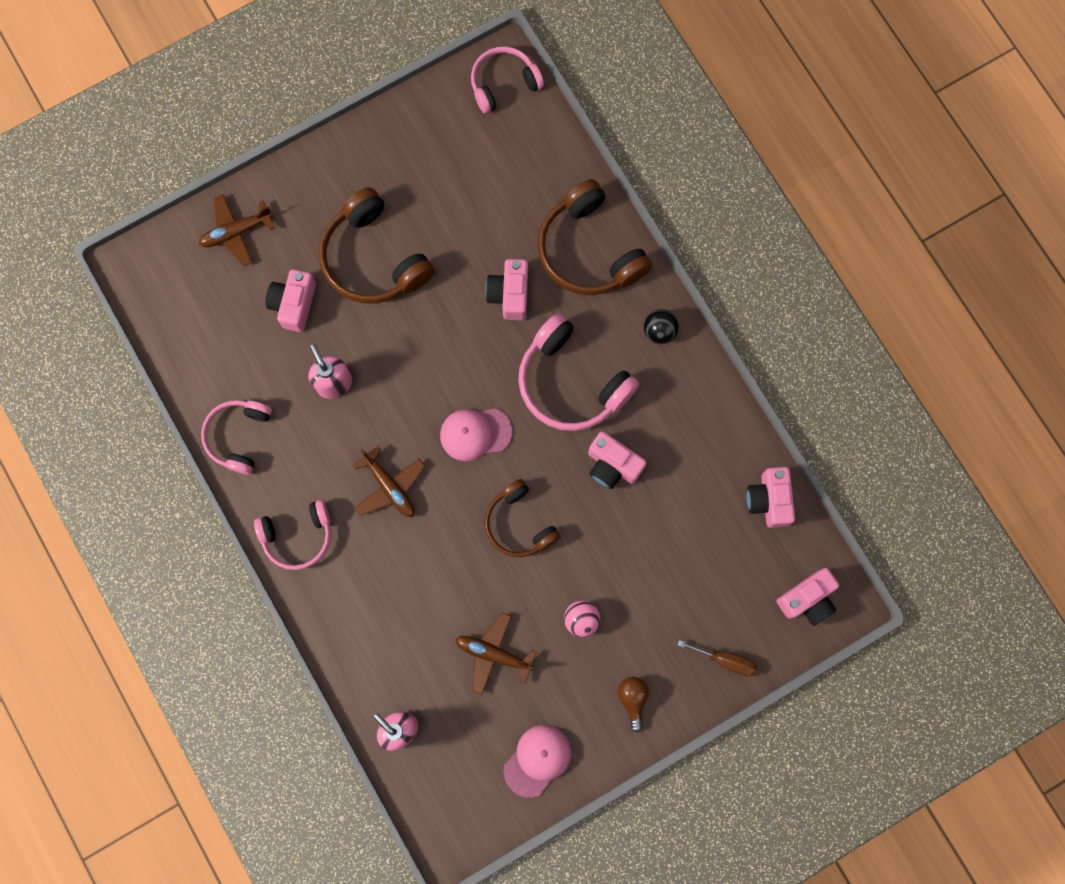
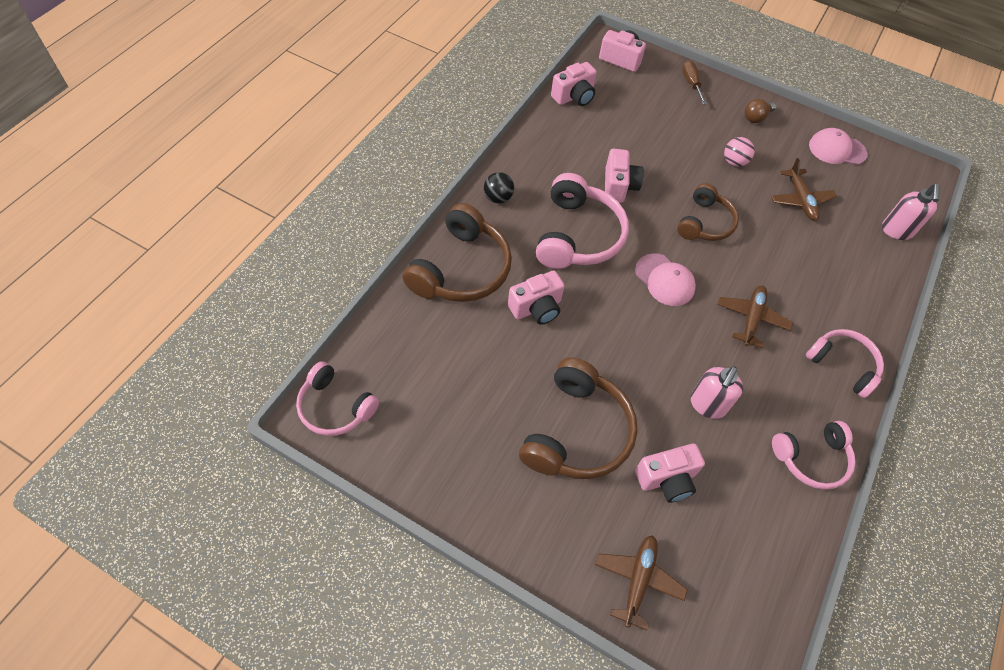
camera: 125 degrees left, 20 degrees down
brown plane [199,194,275,266] -> brown plane turned 105 degrees counterclockwise [595,535,688,630]

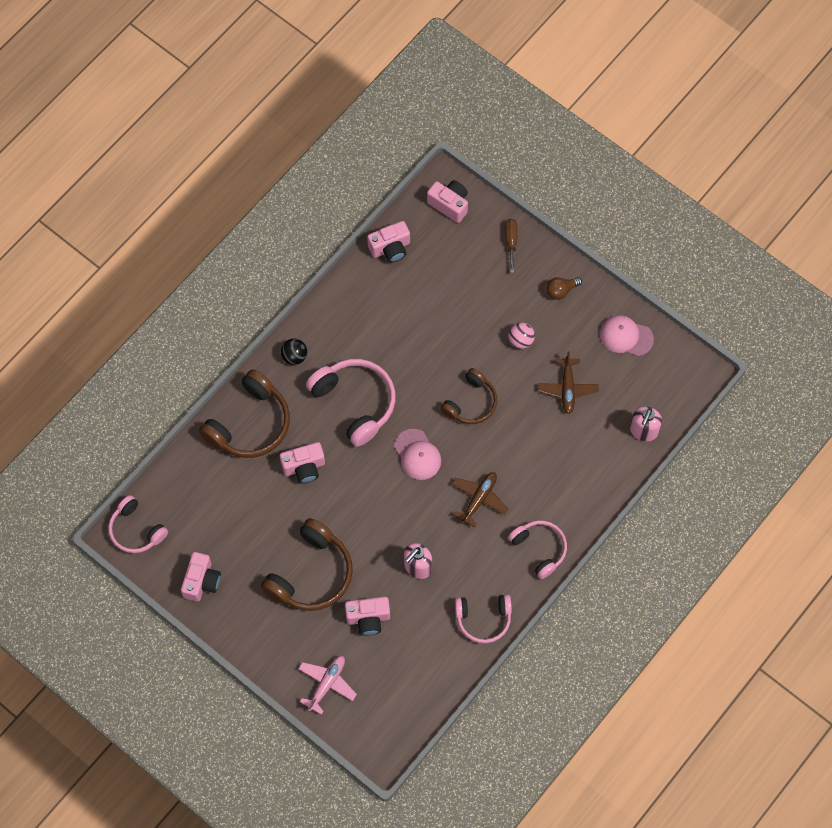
camera: 15 degrees right, 10 degrees up
pink headphones [536,173,629,269] -> pink headphones turned 60 degrees counterclockwise [306,359,396,447]
brown plane [595,535,688,630] -> pink plane [298,656,357,715]
pink camera [605,149,644,203] -> pink camera moved to [181,552,221,601]

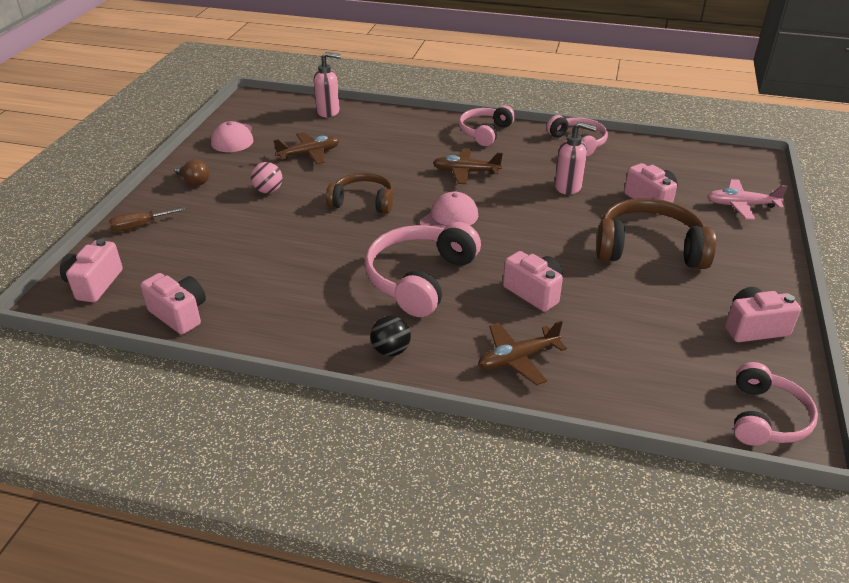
camera: 115 degrees left, 30 degrees down
brown headphones [199,369,290,458] -> brown plane [478,321,567,385]

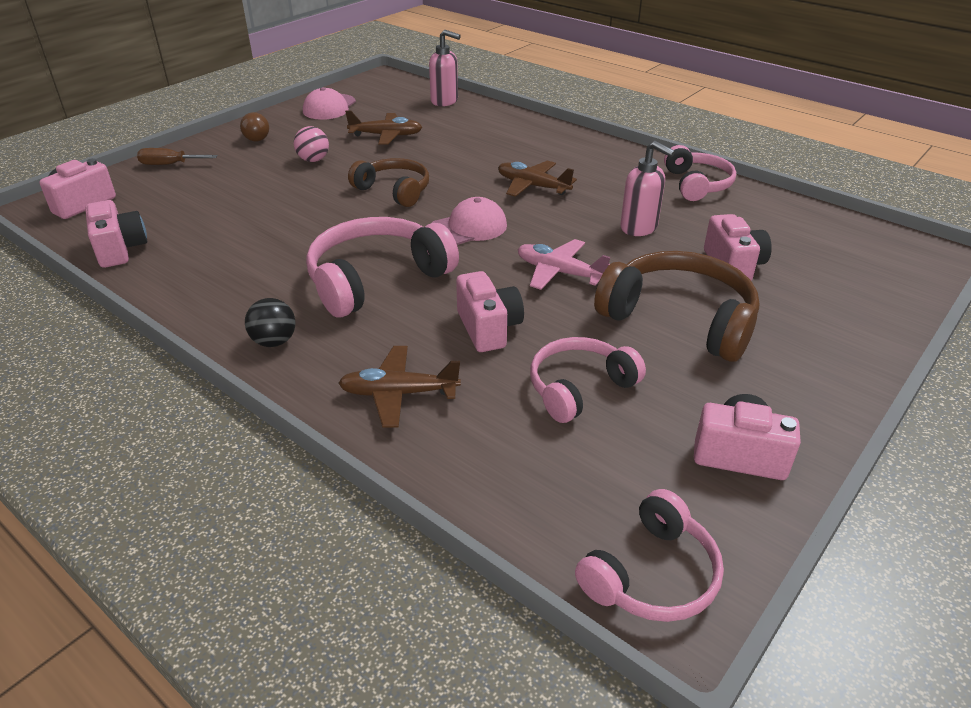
camera: 25 degrees right, 0 degrees up
pink headphones [458,105,515,146] -> pink headphones moved to [530,337,646,423]
pink plane [707,179,788,220] -> pink plane moved to [518,239,610,290]

